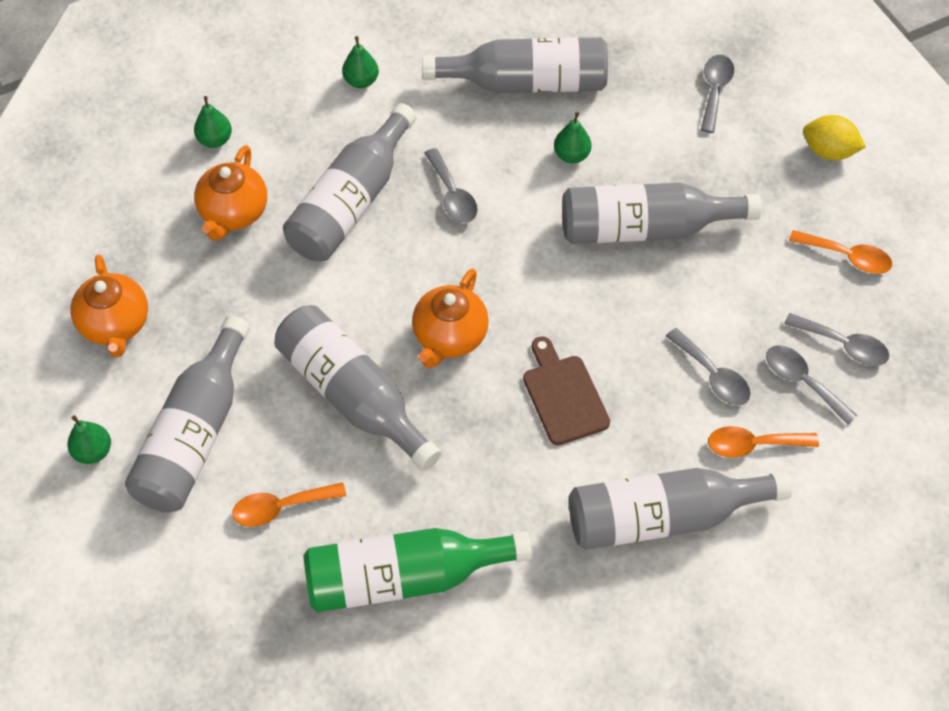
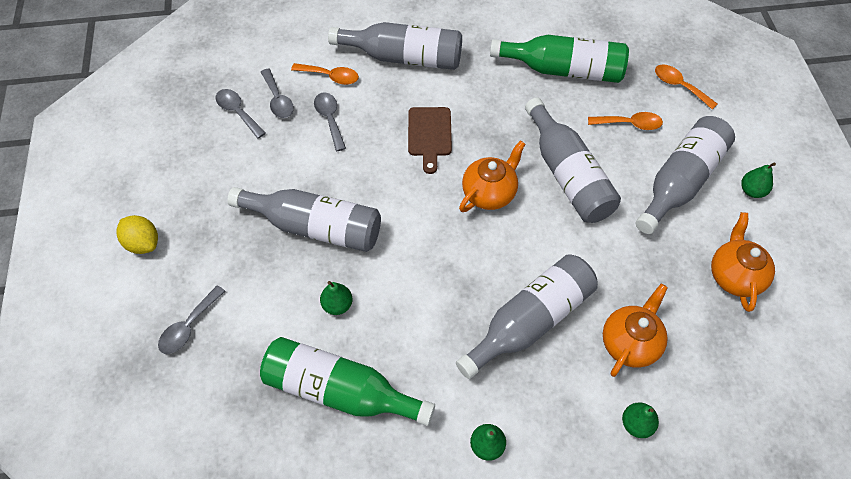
camera: 160 degrees left, 0 degrees up
grey bottle [422,37,608,93] -> green bottle [260,337,435,426]
grey spoon [424,148,478,223] -> none
orange spoon [789,230,892,274] -> orange spoon moved to [655,64,717,109]

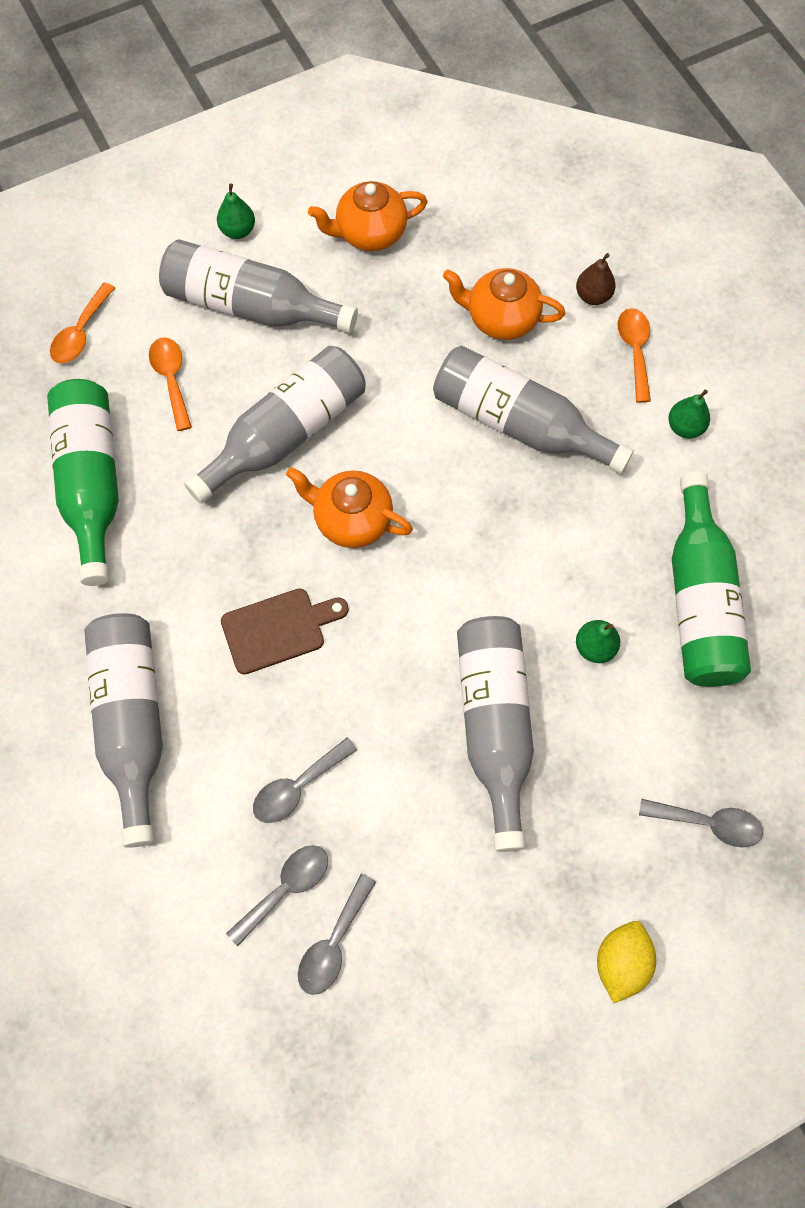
camera: 110 degrees left, 10 degrees up
orange spoon [291,63,359,85] -> orange spoon moved to [618,308,651,403]
green pear [622,403,659,438] -> brown pear [576,253,616,305]

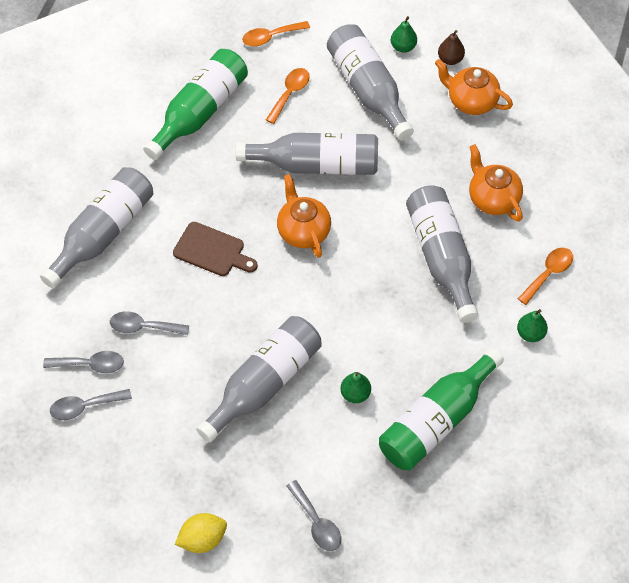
camera: 45 degrees right, 10 degrees down
brown pear [576,253,616,305] -> brown pear moved to [438,30,465,65]

